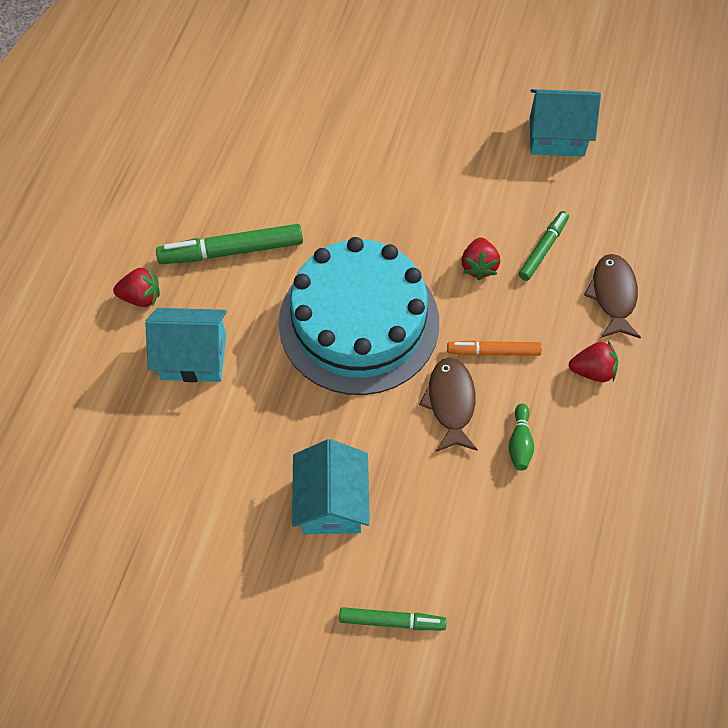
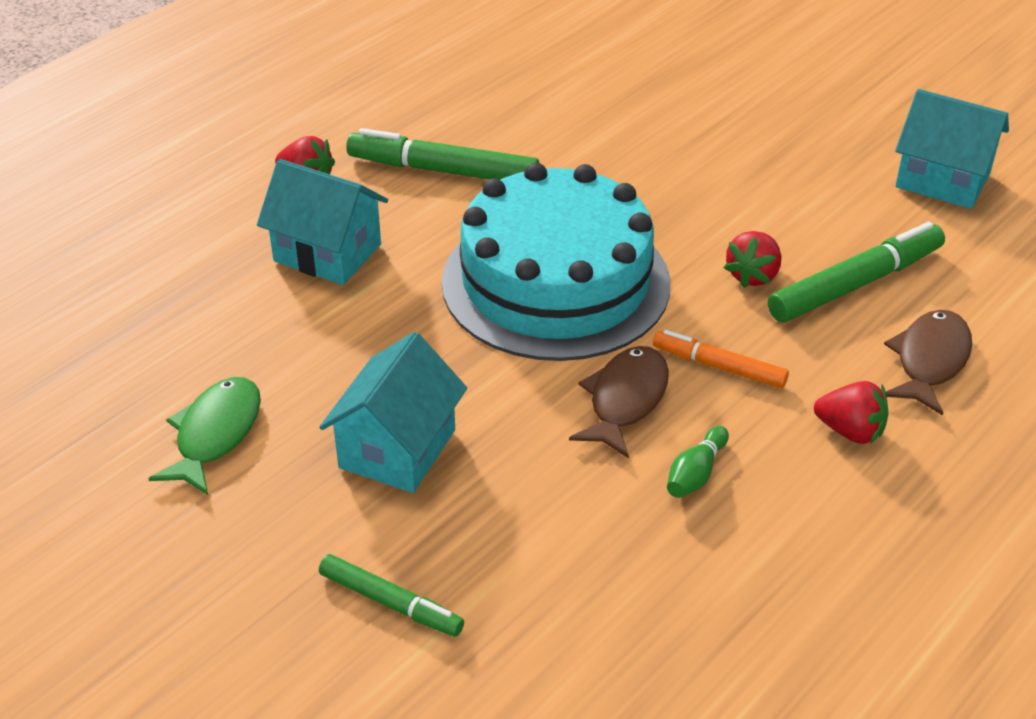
camera: 25 degrees right, 20 degrees down
green marker [519,211,569,281] -> green marker [768,222,945,322], size x1.63
none -> green fish [148,377,261,495]

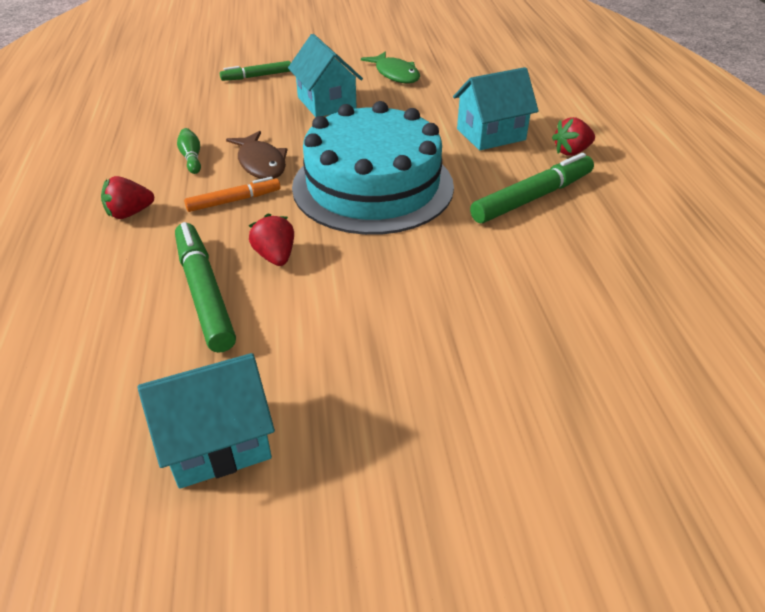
camera: 130 degrees right, 0 degrees up
green marker [768,222,945,322] -> green marker turned 150 degrees clockwise [175,222,236,353]
brown fish [884,310,972,416] -> none

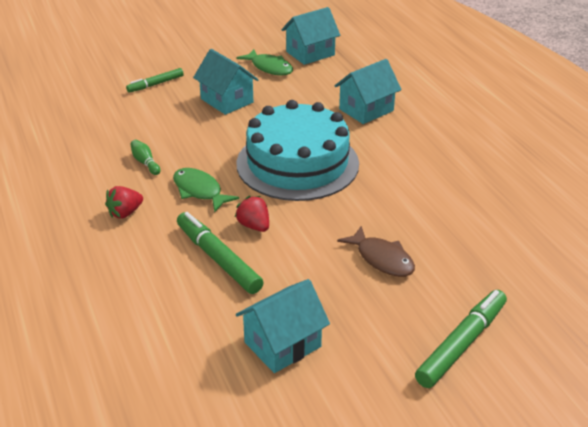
camera: 15 degrees left, 5 degrees down
orange marker [184,177,280,212] -> green fish [173,168,239,212]
brown fish [226,131,287,179] -> brown fish moved to [337,226,415,277]
green marker [470,153,594,223] -> green marker moved to [415,290,507,388]
red strawberry [552,117,595,156] -> none
none -> turquoise house [281,7,340,65]

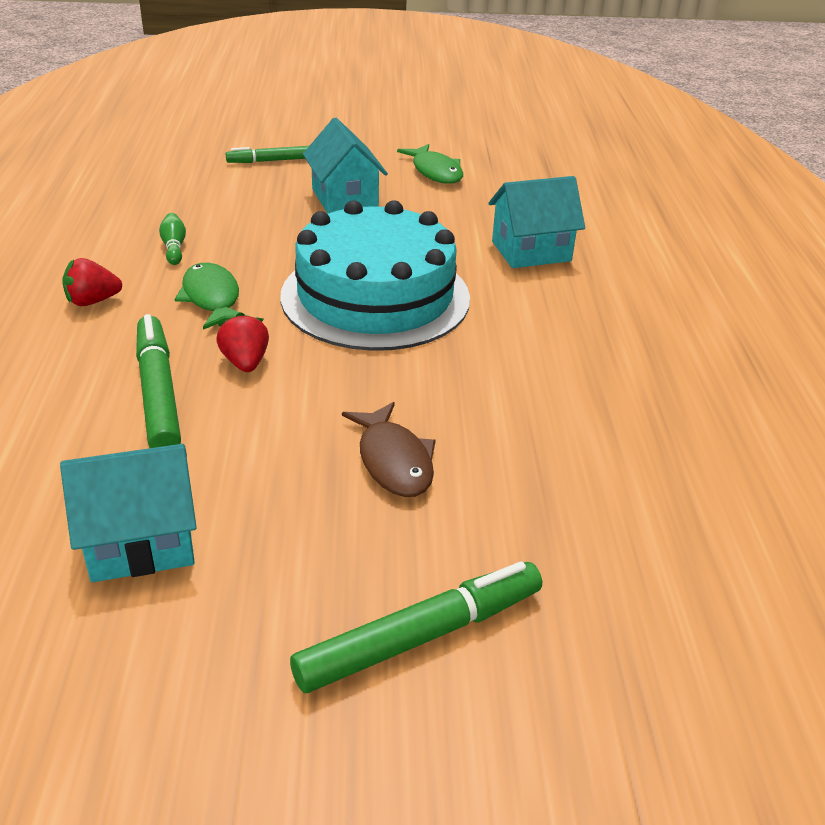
camera: 20 degrees right, 0 degrees up
turquoise house [281,7,340,65] -> none

